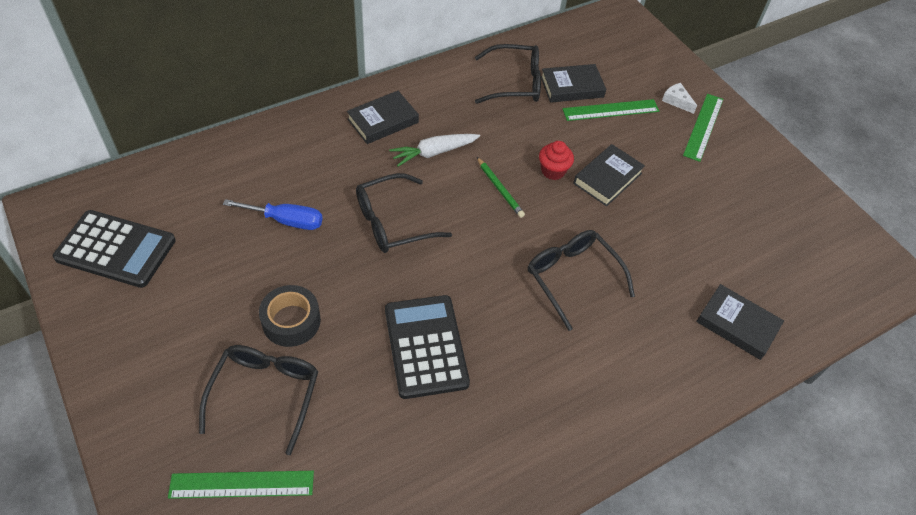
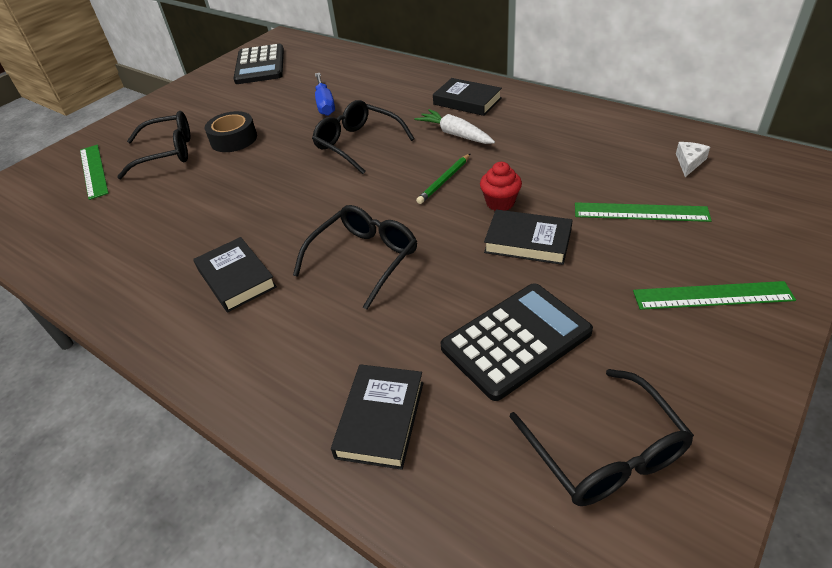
camera: 75 degrees right, 10 degrees down
black calculator [385,295,470,399] -> black calculator moved to [440,283,593,401]
black glasses [475,44,541,104] -> black glasses moved to [510,369,694,506]
black book [541,64,606,103] -> black book moved to [193,237,277,312]
green ruler [562,99,659,121] -> green ruler turned 45 degrees counterclockwise [575,202,712,222]
white cheese [662,83,697,114] -> white cheese moved to [676,142,710,177]

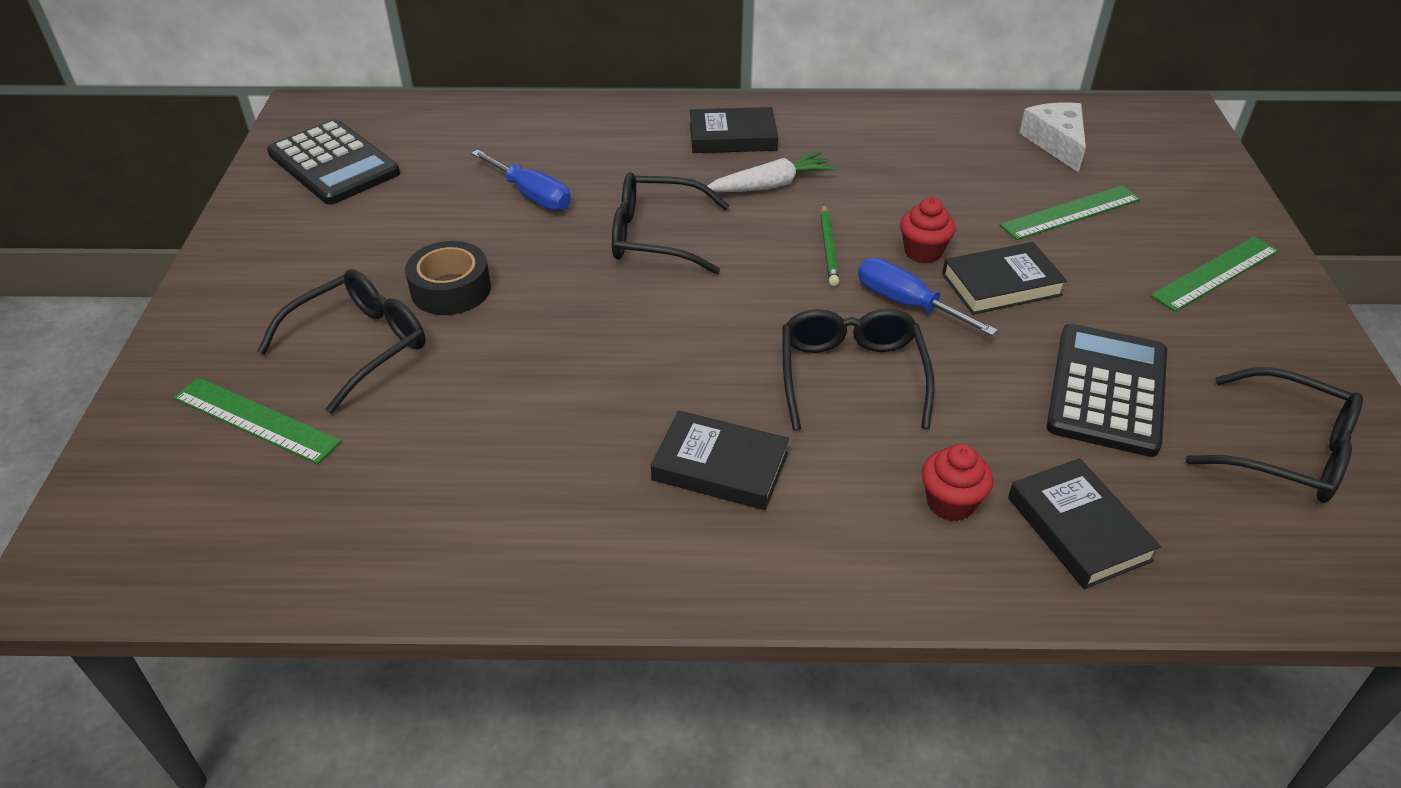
camera: 40 degrees left, 0 degrees up
white carrot [414,109,495,144] -> white carrot turned 150 degrees clockwise [707,151,835,192]
white cheese [676,142,710,177] -> white cheese [1019,102,1086,173], size x1.65
none -> blue screwdriver [858,258,998,336]
none -> red cupcake [922,444,993,522]

